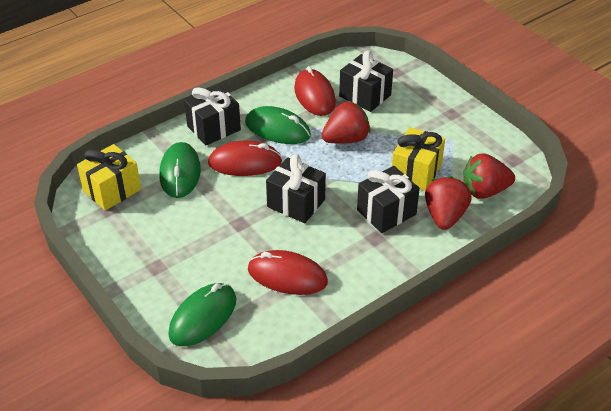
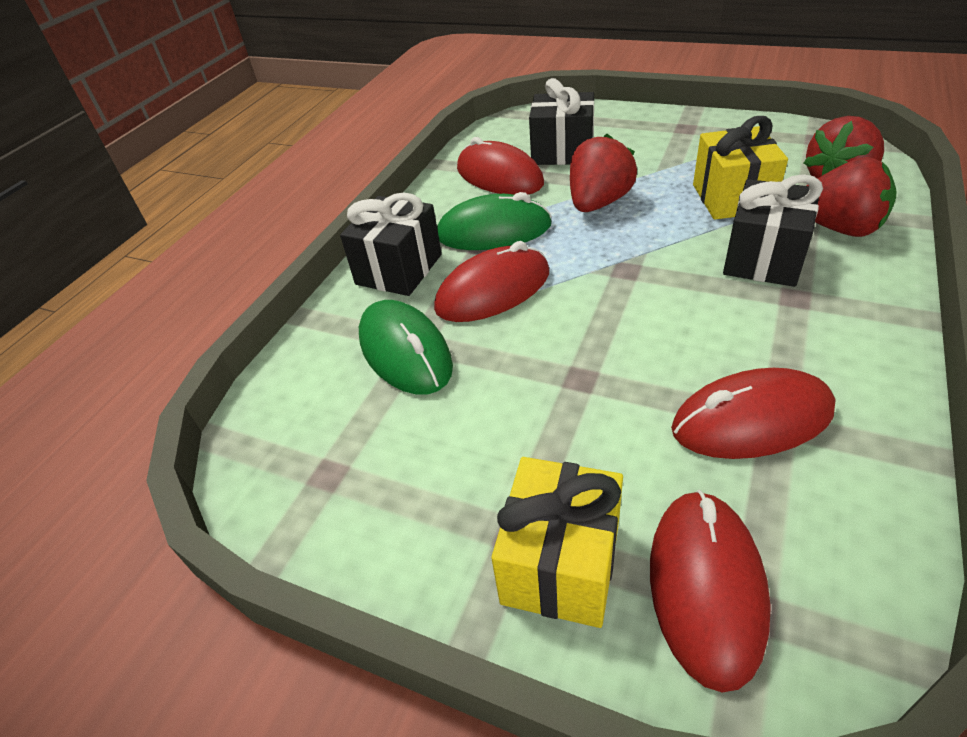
camera: 25 degrees left, 0 degrees up
yellow gift [77,144,141,211] -> yellow gift moved to [491,457,623,628]
green mouse [168,283,236,346] -> red mouse [650,490,771,692]
black gift [266,154,326,223] -> none
red strawberry [425,176,472,230] -> red strawberry turned 135 degrees clockwise [807,157,897,237]

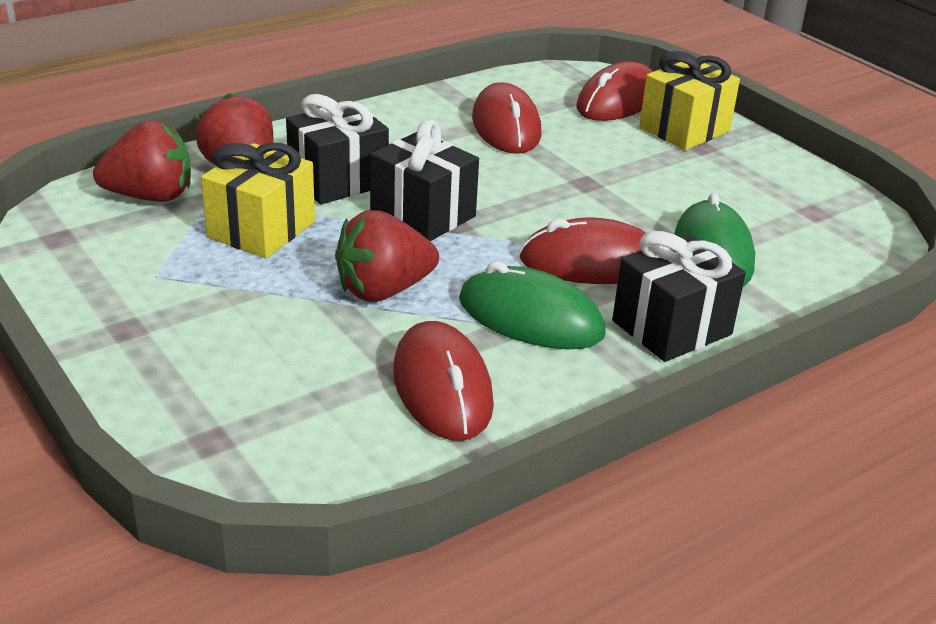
camera: 155 degrees left, 10 degrees down
black gift [529,78,594,165] -> black gift moved to [370,120,479,241]
red mouse [671,368,836,459] -> red mouse turned 60 degrees clockwise [472,82,541,154]

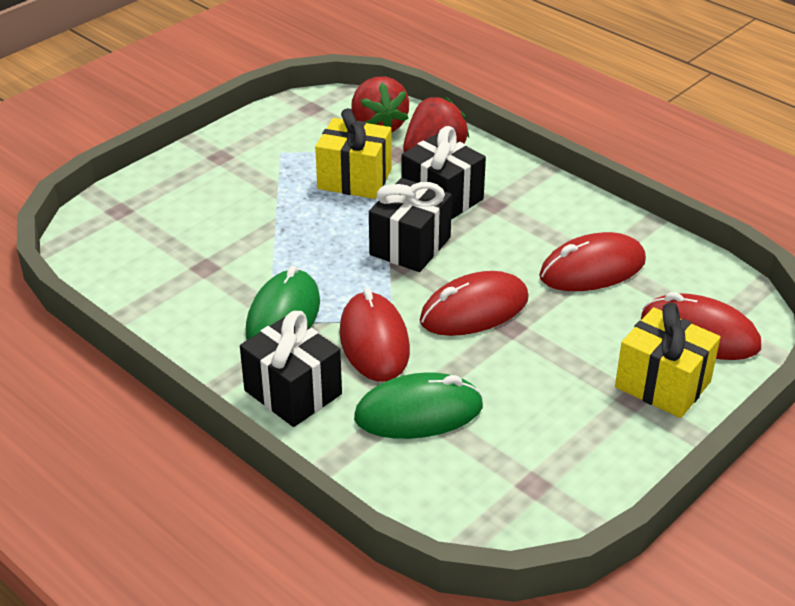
camera: 80 degrees right, 5 degrees up
red strawberry [335,210,439,302] -> none
red mouse [393,321,494,441] -> red mouse moved to [420,271,529,336]

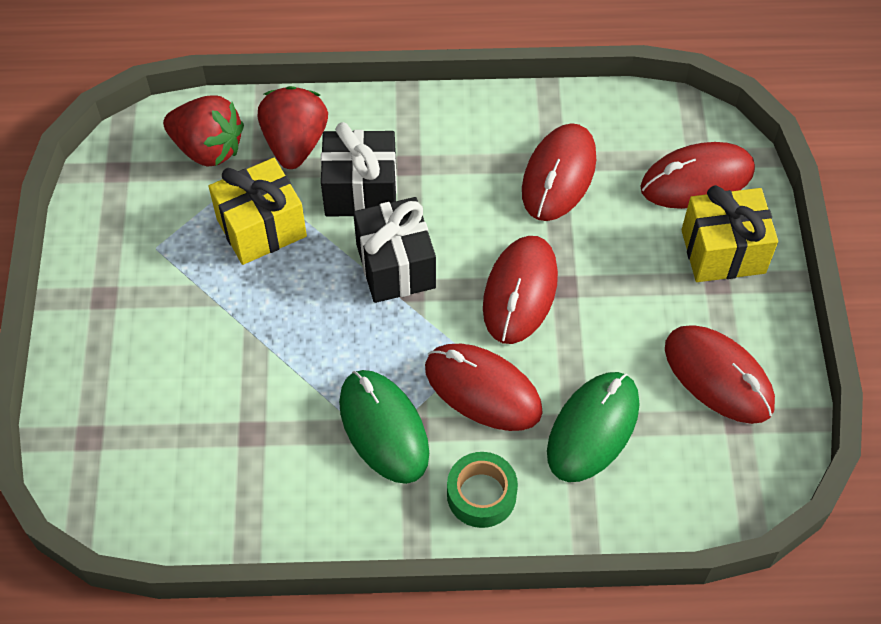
camera: 45 degrees left, 20 degrees up
black gift [240,311,342,427] -> green tape [447,452,518,528]
none -> red mouse [665,325,775,424]

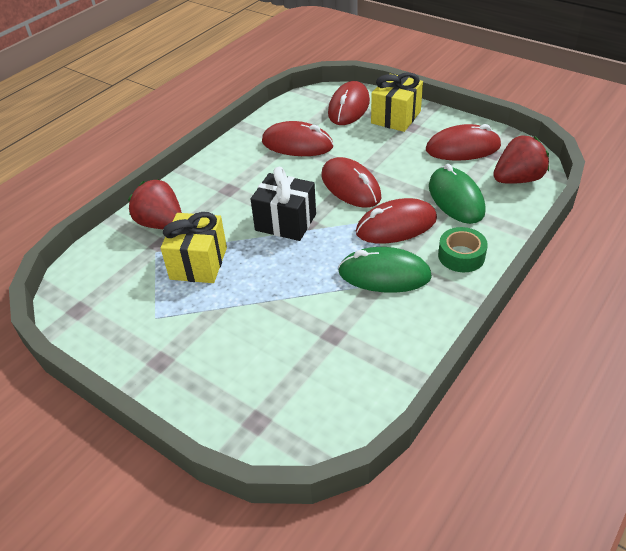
camera: 50 degrees left, 15 degrees down
red strawberry [163,95,244,167] -> red strawberry moved to [493,135,549,184]
black gift [321,122,397,216] -> none
red mouse [522,123,596,221] -> red mouse turned 45 degrees counterclockwise [262,121,333,156]

